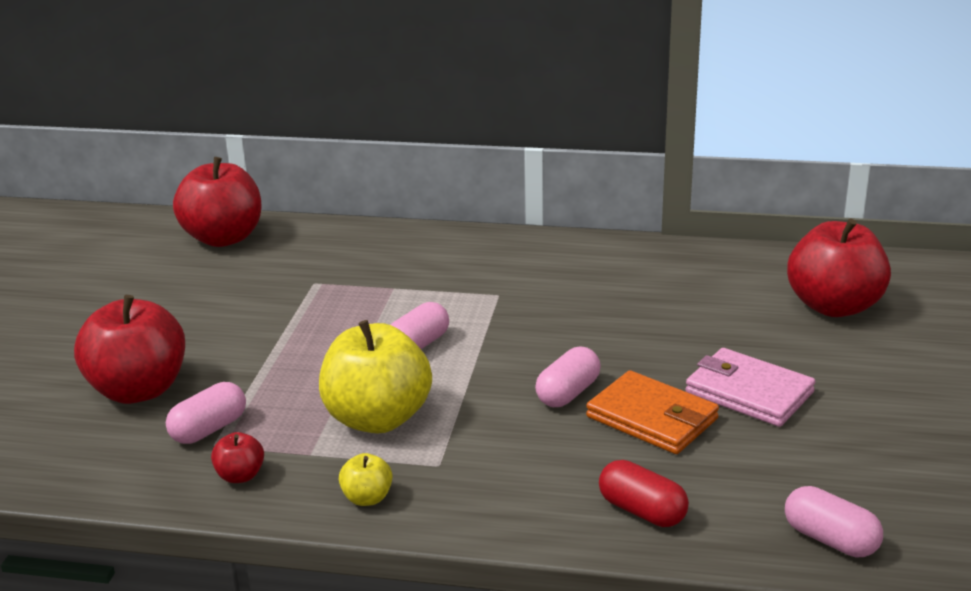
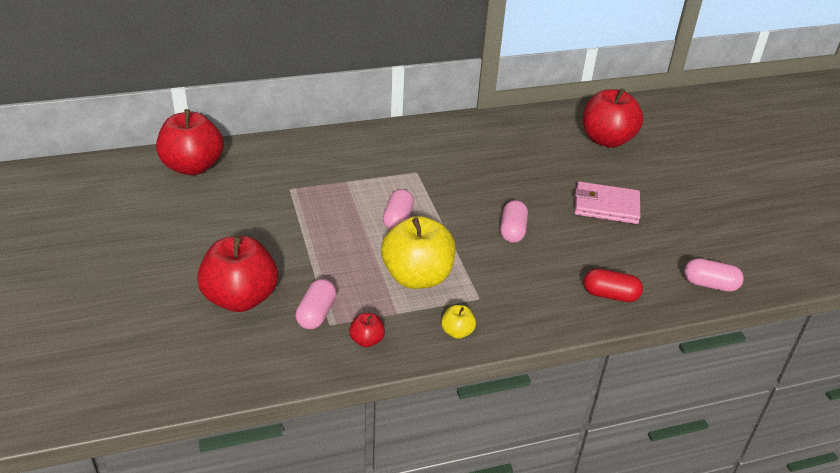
camera: 30 degrees left, 10 degrees up
orange wallet [586,370,719,454] -> none

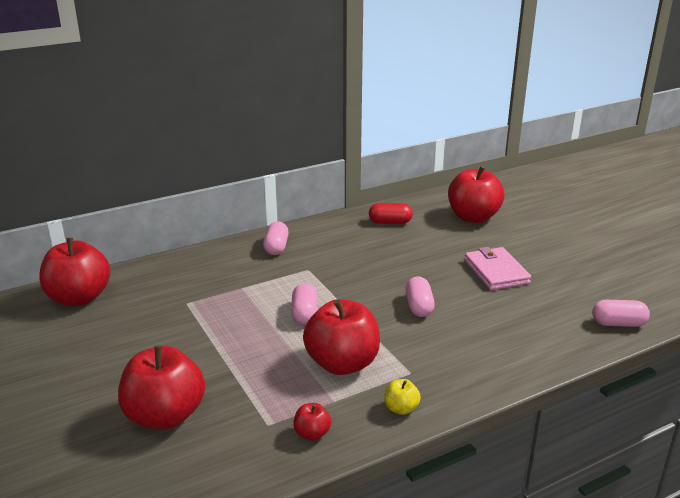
camera: 10 degrees left, 10 degrees down
pink capsule [295,279,336,329] -> pink capsule moved to [263,221,289,255]
yellow apple [381,216,456,289] -> red apple [303,299,380,375]
pink wallet [574,182,640,224] -> pink wallet turned 75 degrees clockwise [464,247,531,290]
red capsule [584,269,643,302] -> red capsule moved to [369,203,413,224]

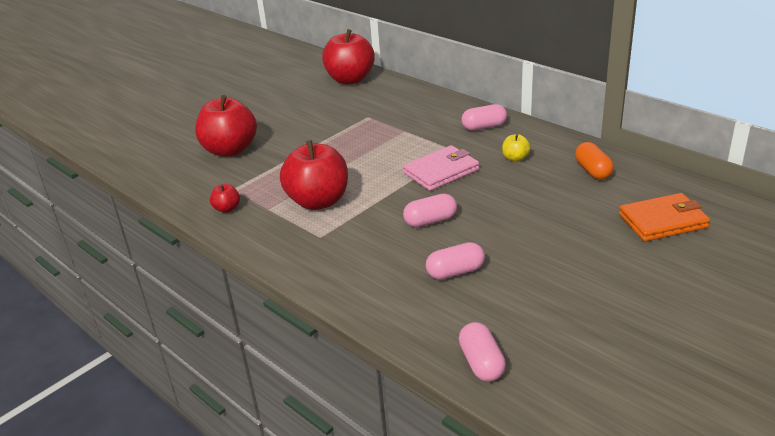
camera: 75 degrees right, 5 degrees up
pink capsule [291,283,317,325] -> pink capsule moved to [426,242,485,280]
red capsule [369,203,413,224] -> orange capsule [575,142,614,180]
yellow apple [384,379,421,415] -> yellow apple moved to [502,134,531,162]
red apple [448,166,505,223] -> orange wallet [619,193,710,241]
pink wallet [464,247,531,290] -> pink wallet moved to [403,145,479,191]

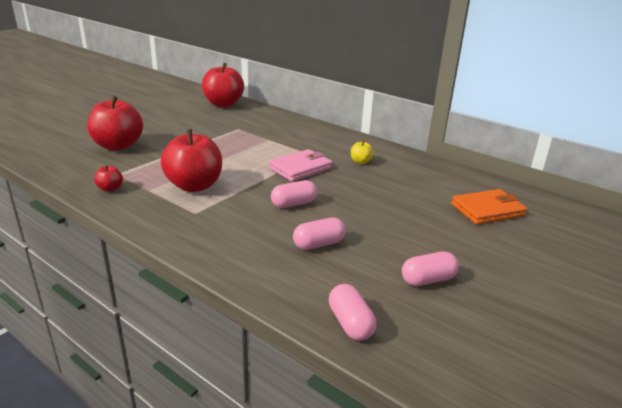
camera: 10 degrees left, 5 degrees down
pink capsule [461,104,507,131] -> pink capsule moved to [402,251,459,286]
orange capsule [575,142,614,180] -> none

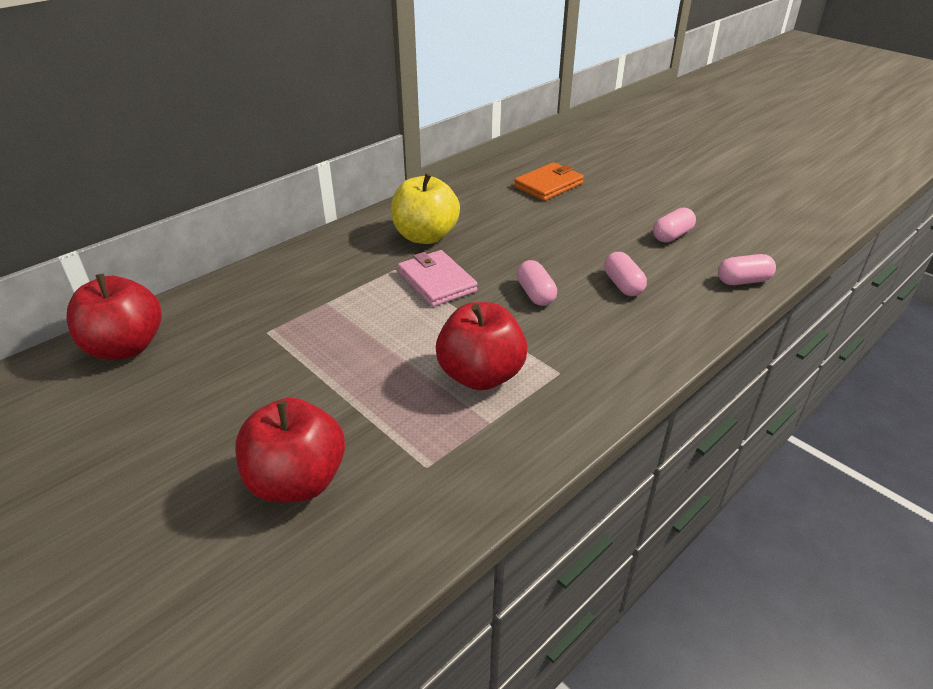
camera: 80 degrees left, 10 degrees up
red apple [94,165,123,192] -> none
yellow apple [351,141,374,164] -> yellow apple [391,173,460,244], size x2.28
pink capsule [402,251,459,286] -> pink capsule turned 60 degrees clockwise [653,207,696,243]
orange wallet [451,189,527,224] -> orange wallet turned 60 degrees clockwise [514,162,584,201]

